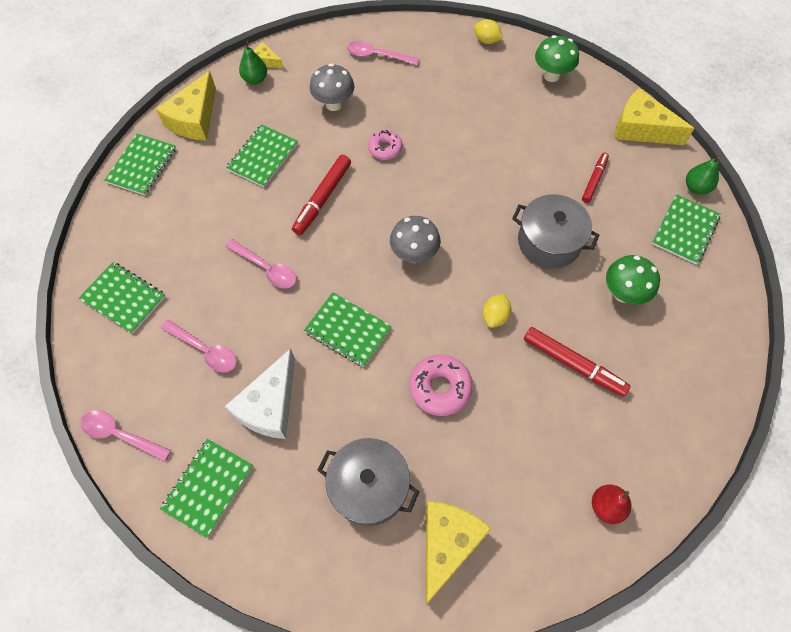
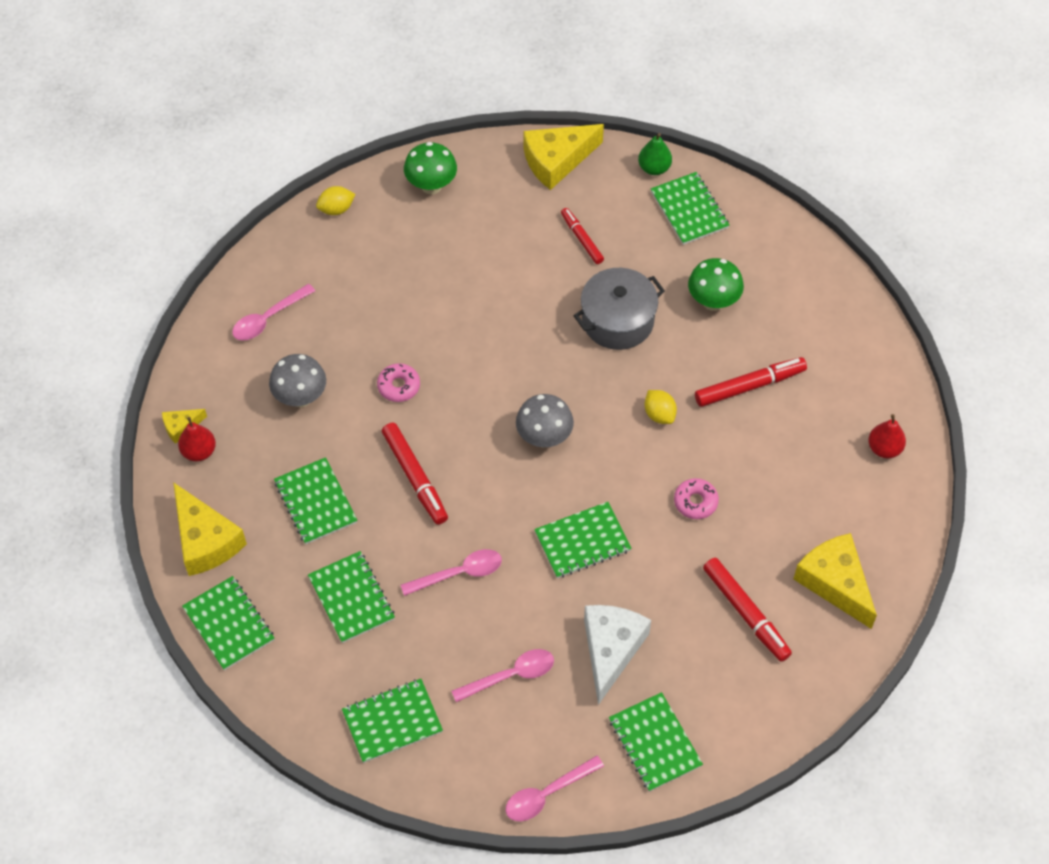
camera: 55 degrees left, 5 degrees down
white cheese [225,348,295,439] -> white cheese turned 135 degrees counterclockwise [584,605,651,705]
green pear [239,41,267,84] -> red pear [178,417,216,462]
grey pot [318,438,420,526] -> red marker [703,558,792,662]
pink donut [409,355,473,416] -> pink donut [674,478,719,519], size x0.66
none -> green notebook [308,551,395,643]

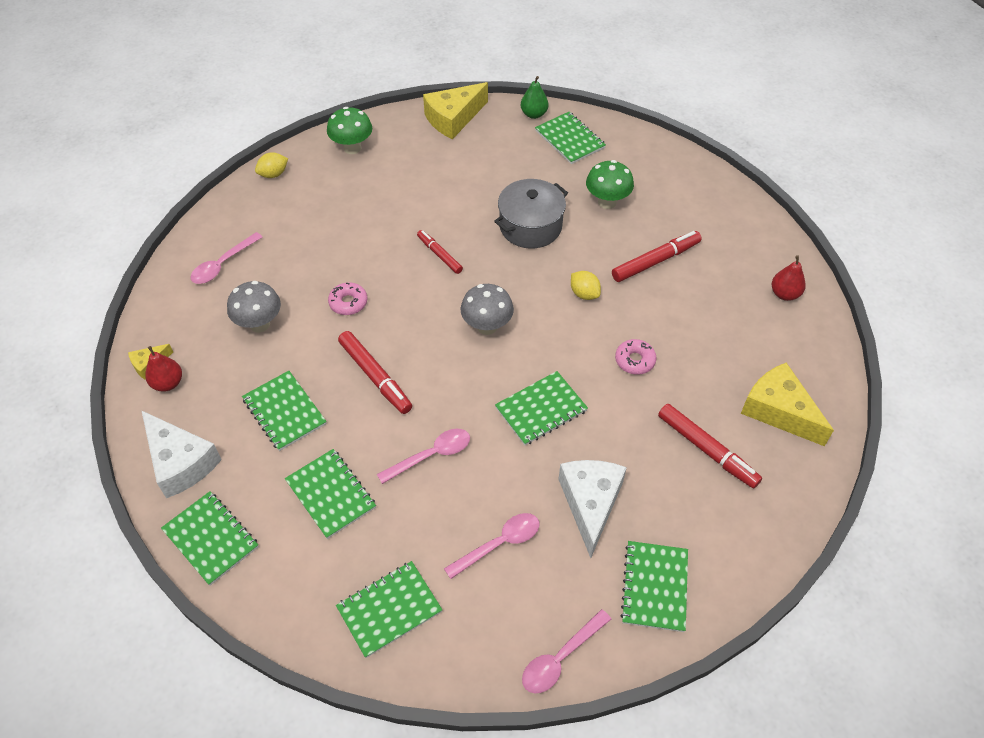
camera: 10 degrees left, 5 degrees down
yellow cheese [173,482,247,576] -> white cheese [141,410,222,498]
red marker [561,208,604,264] -> red marker moved to [417,230,463,274]
green notebook [609,692,703,792] -> green notebook turned 45 degrees clockwise [620,541,688,632]

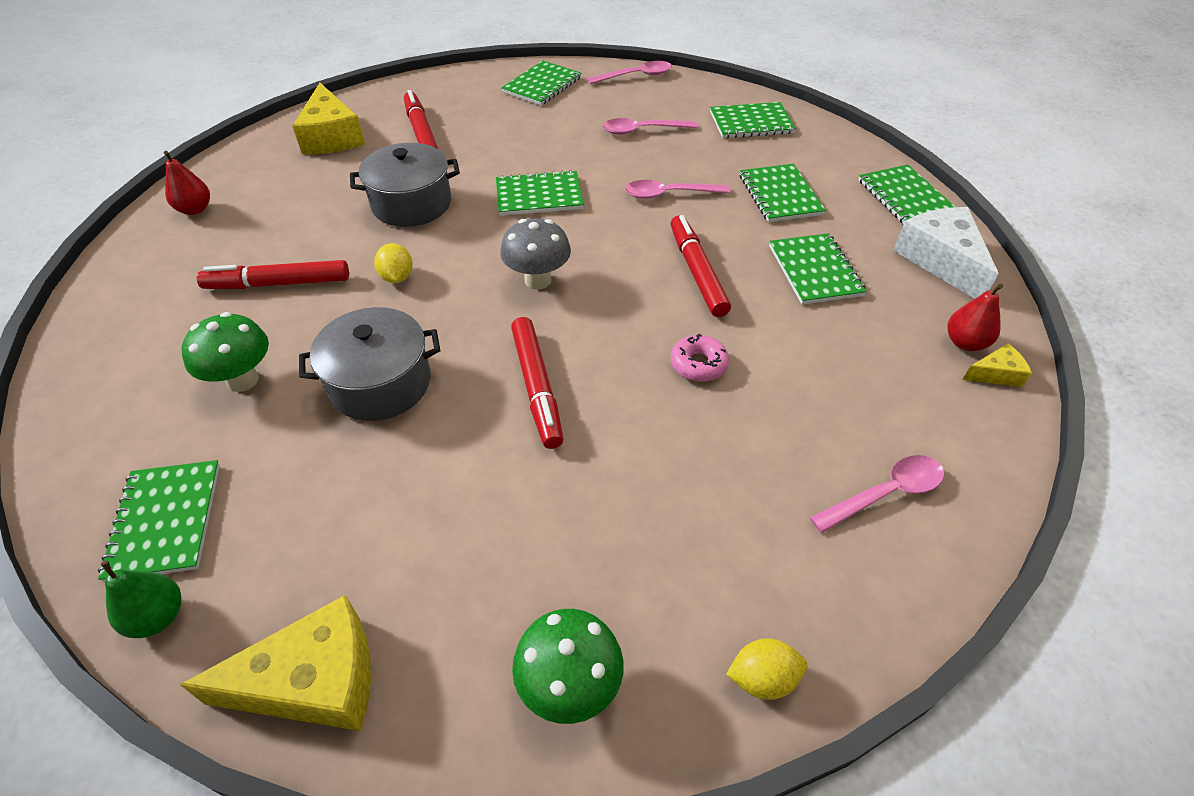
camera: 155 degrees left, 5 degrees down
grey mushroom [227,281,281,333] -> none
red marker [417,230,463,274] -> red marker [511,317,564,449], size x1.57
white cheese [558,460,627,558] -> none
pink donut [615,339,657,375] -> grey pot [350,143,460,227]

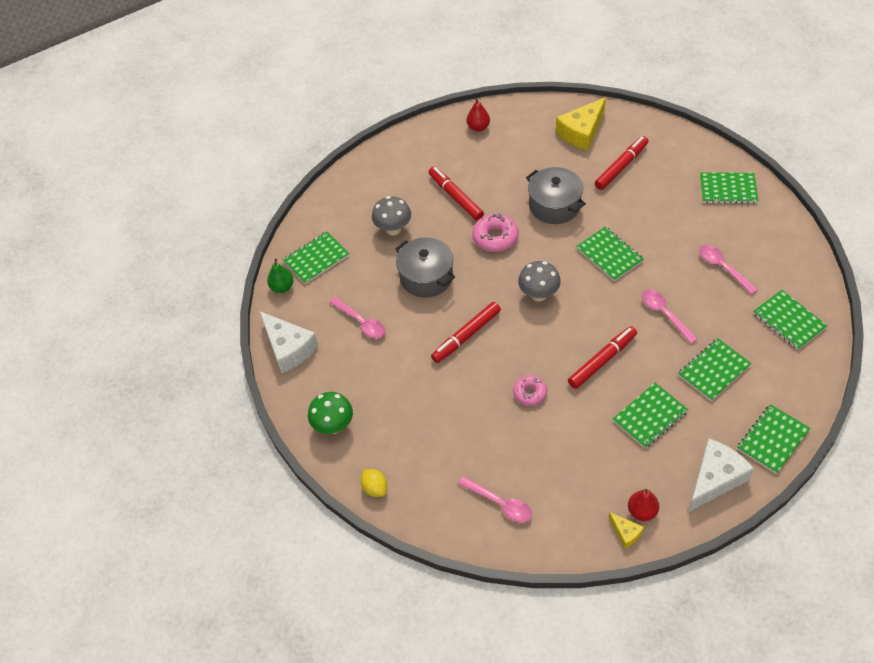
camera: 65 degrees right, 5 degrees up
yellow cheese [180,595,371,731] -> white cheese [259,311,318,373]
green mushroom [181,312,269,392] -> grey mushroom [372,196,411,235]
yellow lemon [374,243,413,283] -> pink donut [472,214,519,252]
pink spoon [588,61,672,84] -> pink spoon moved to [329,297,386,339]

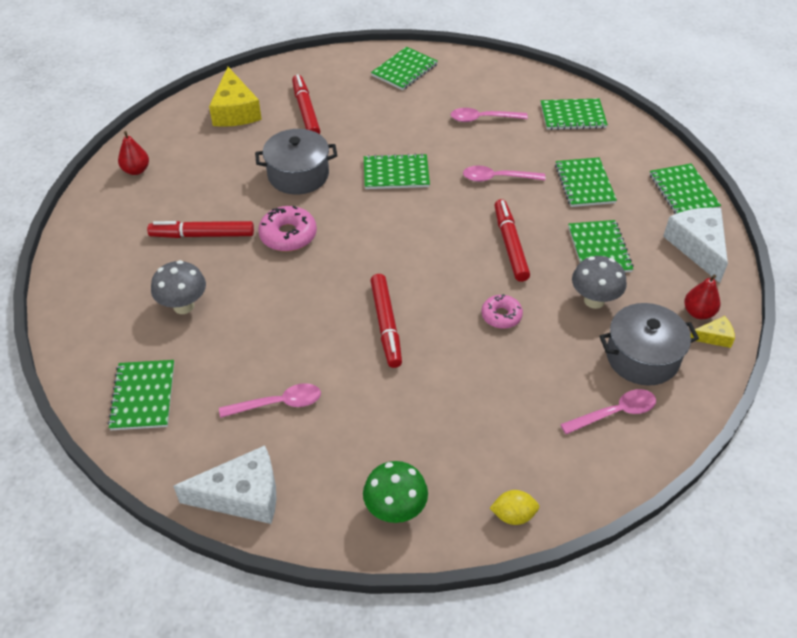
camera: 60 degrees left, 5 degrees down
green pear [267,258,294,293] -> none
grey pot [395,237,455,298] -> grey pot moved to [599,303,699,386]
grey mushroom [518,261,561,302] -> grey mushroom moved to [572,256,627,309]

